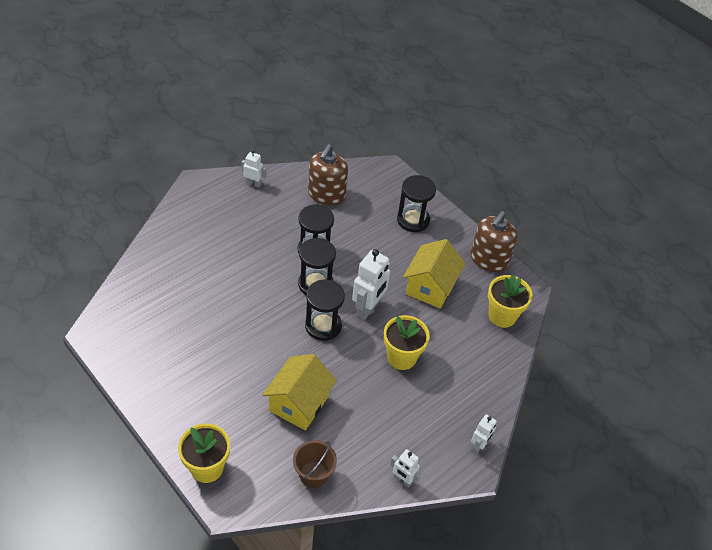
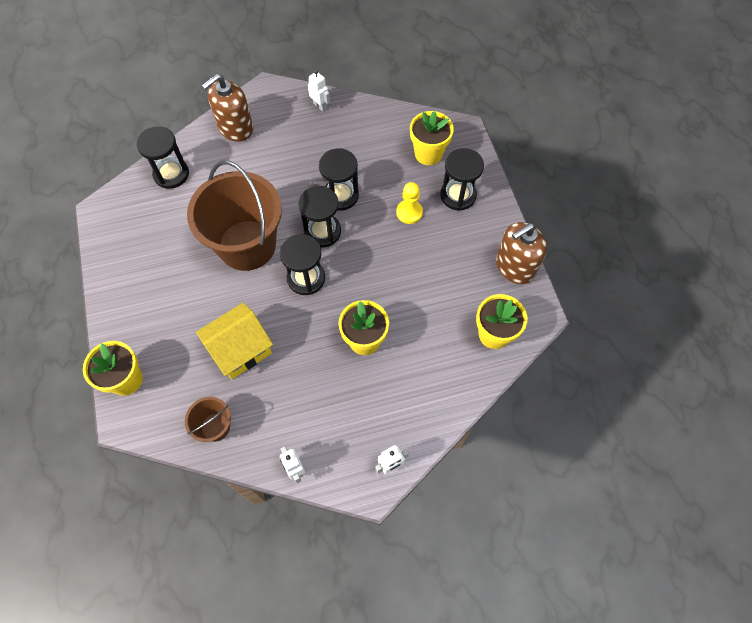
camera: 30 degrees right, 15 degrees up
brown soap dispenser [308,144,348,206] -> brown soap dispenser moved to [202,74,253,142]
white robot [352,249,390,320] -> none
yellow house [403,239,465,308] -> none
none -> black hourglass [136,126,189,189]
none -> brown bucket [187,161,282,271]
none -> yellow pawn [396,182,423,224]
none -> yellow flower pot [410,111,454,165]

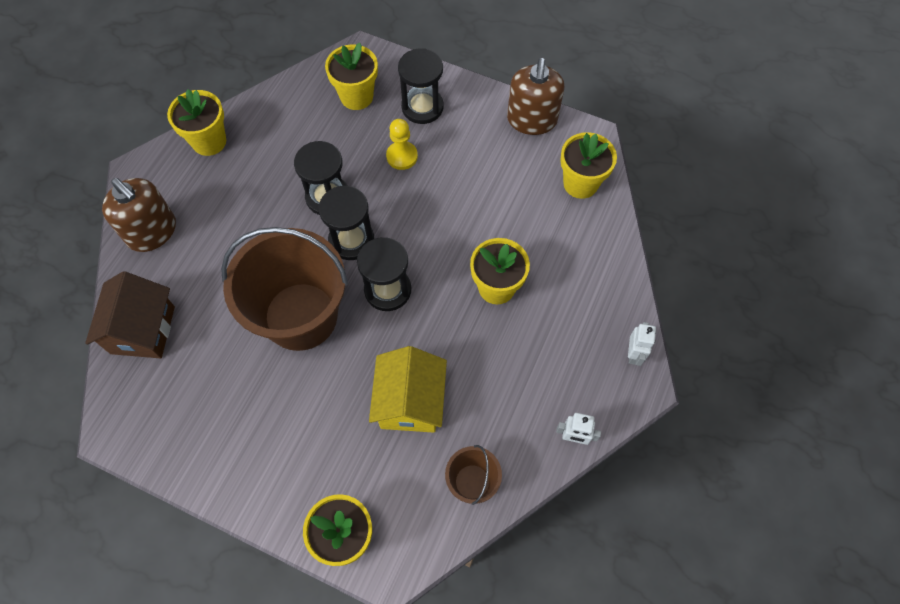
camera: 50 degrees left, 0 degrees up
black hourglass [136,126,189,189] -> brown house [85,271,175,358]
brown soap dispenser [202,74,253,142] -> brown soap dispenser turned 45 degrees counterclockwise [102,178,176,252]
white robot [308,70,330,112] -> yellow flower pot [167,89,226,156]

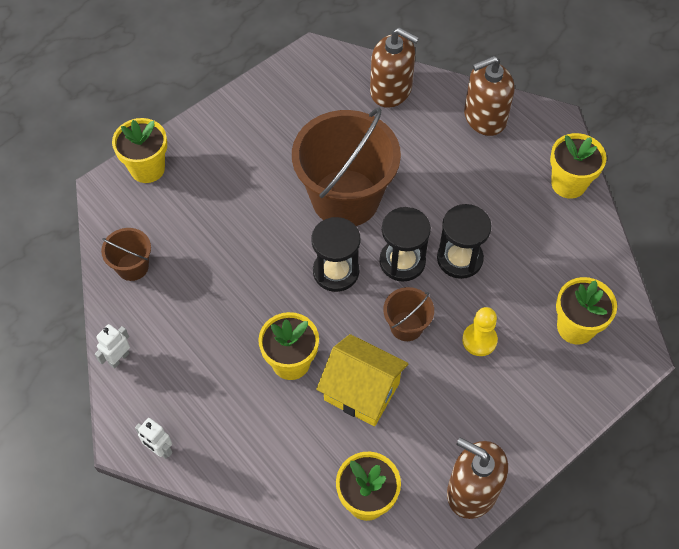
camera: 115 degrees right, 5 degrees down
brown house [85,271,175,358] -> brown soap dispenser [370,27,419,108]
yellow house [369,346,447,433] -> yellow house moved to [316,334,408,426]
black hourglass [398,48,444,124] -> none
none -> brown bucket [383,287,434,341]

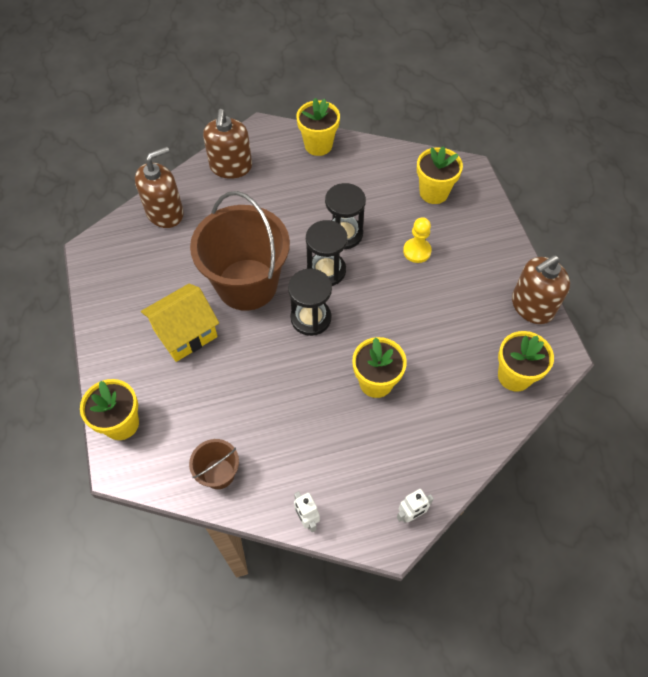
camera: 65 degrees left, 0 degrees up
yellow house [316,334,408,426] -> yellow house moved to [141,283,219,362]
brown bucket [383,287,434,341] -> none

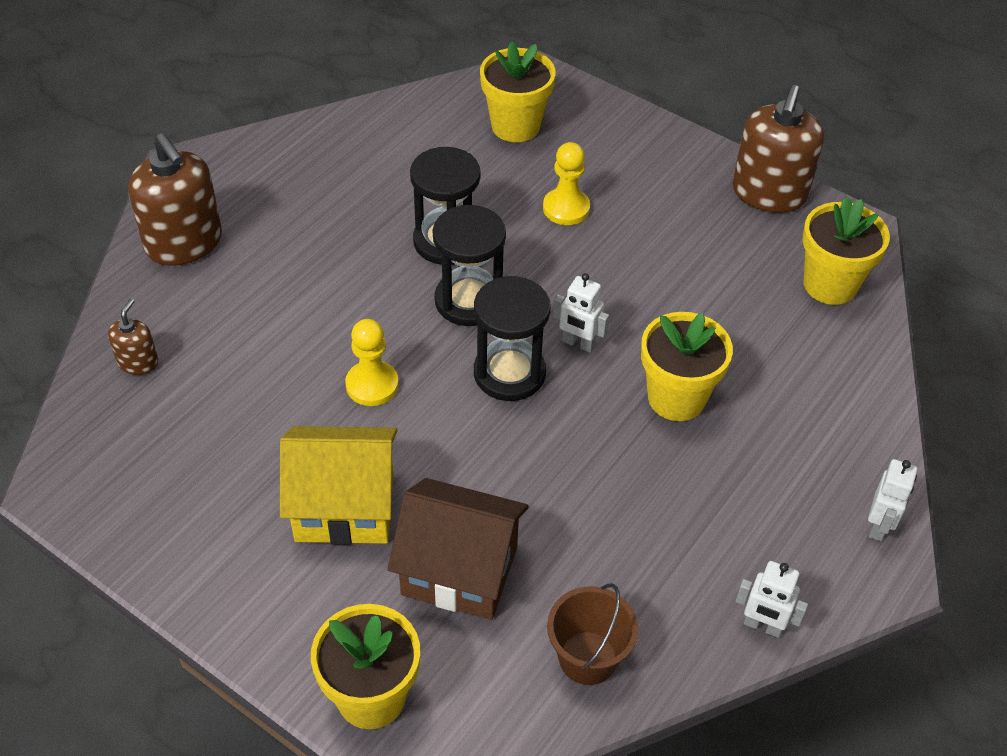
camera: 40 degrees left, 10 degrees down
brown soap dispenser [135,147,184,228] -> brown soap dispenser [108,299,158,375], size x0.49
yellow house [141,283,219,362] -> yellow house turned 75 degrees clockwise [280,426,398,545]
brown bucket [190,191,290,311] -> yellow pawn [345,319,399,406]
yellow flower pot [296,98,340,156] -> none
none -> brown house [388,478,529,620]
none -> white robot [553,273,609,353]

